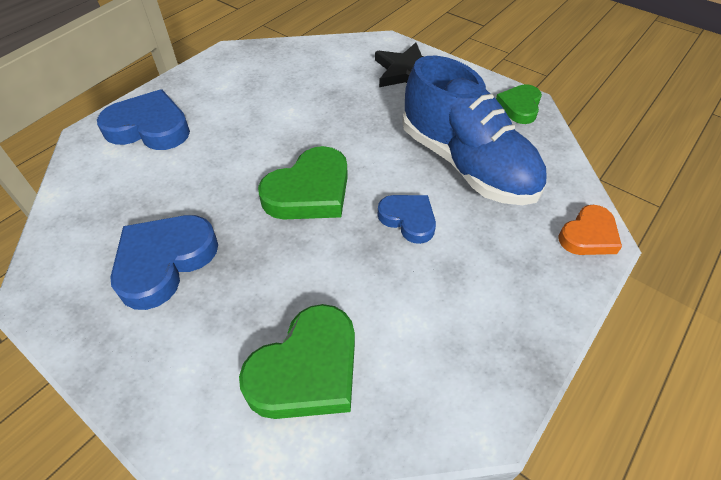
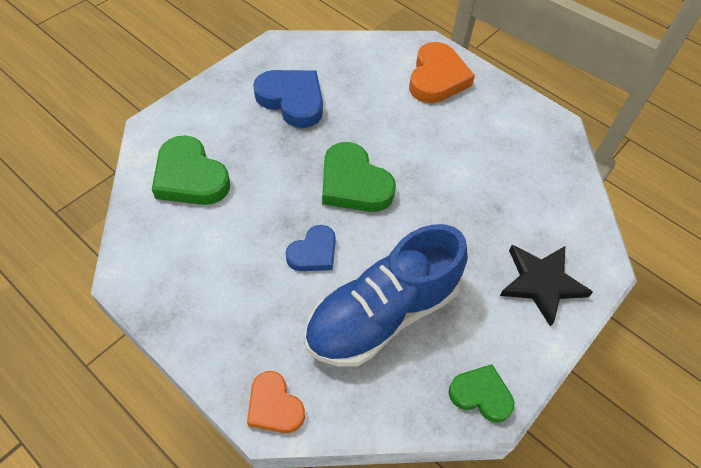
camera: 90 degrees right, 5 degrees up
blue heart [97,89,190,150] -> orange heart [409,42,475,103]

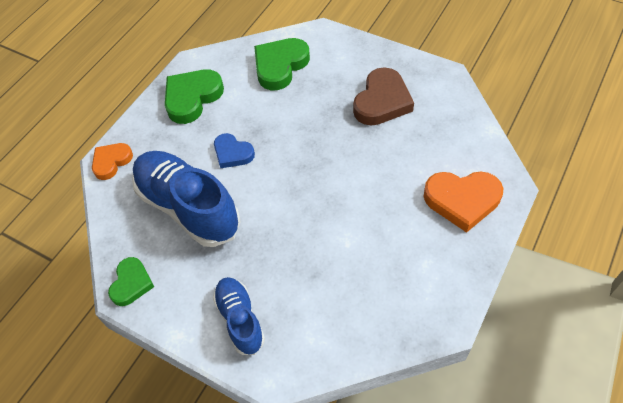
camera: 85 degrees right, 0 degrees up
blue heart [253,70,323,128] -> brown heart [353,67,414,126]
green heart [322,142,396,212] -> green heart moved to [165,70,224,124]
black star [500,245,593,327] -> blue shoe [213,277,265,355]

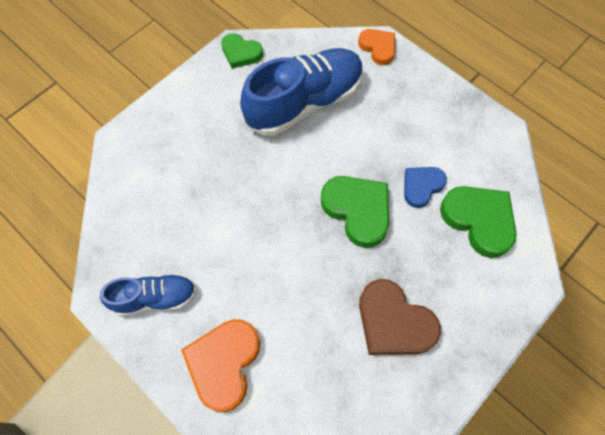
camera: 100 degrees right, 10 degrees up
green heart [165,70,224,124] -> green heart moved to [321,176,389,248]
blue shoe [213,277,265,355] -> blue shoe moved to [100,273,196,316]
blue heart [214,133,255,168] -> blue heart moved to [404,167,447,208]

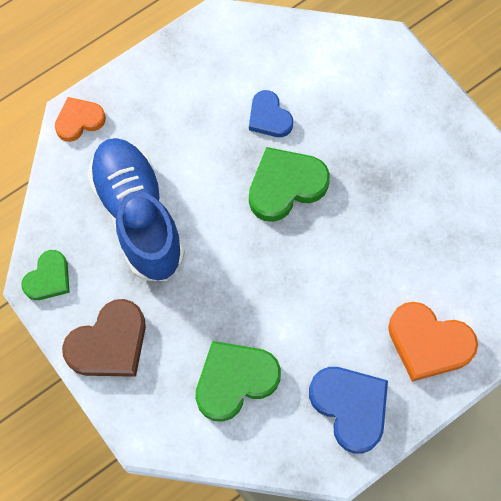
camera: 80 degrees left, 5 degrees up
blue shoe [100,273,196,316] -> blue heart [309,367,388,454]
brown heart [359,279,441,355] -> brown heart moved to [62,299,146,377]
green heart [440,186,516,258] -> green heart moved to [195,341,281,422]

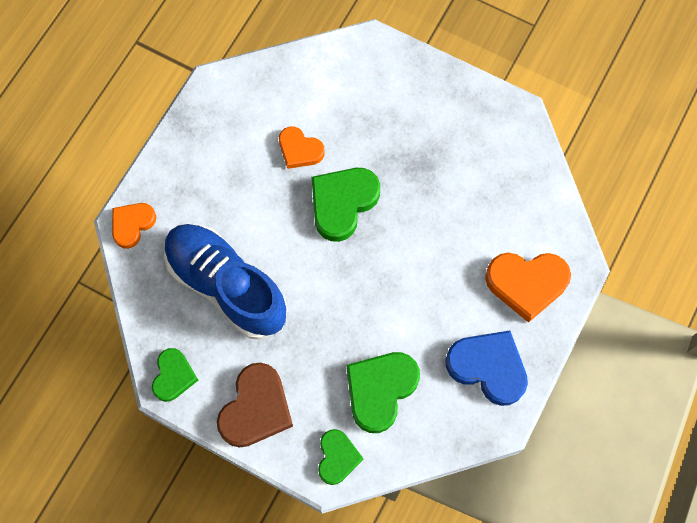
camera: 25 degrees left, 0 degrees up
blue heart [249,90,293,137] -> orange heart [279,126,324,169]
none -> green heart [318,429,364,485]

